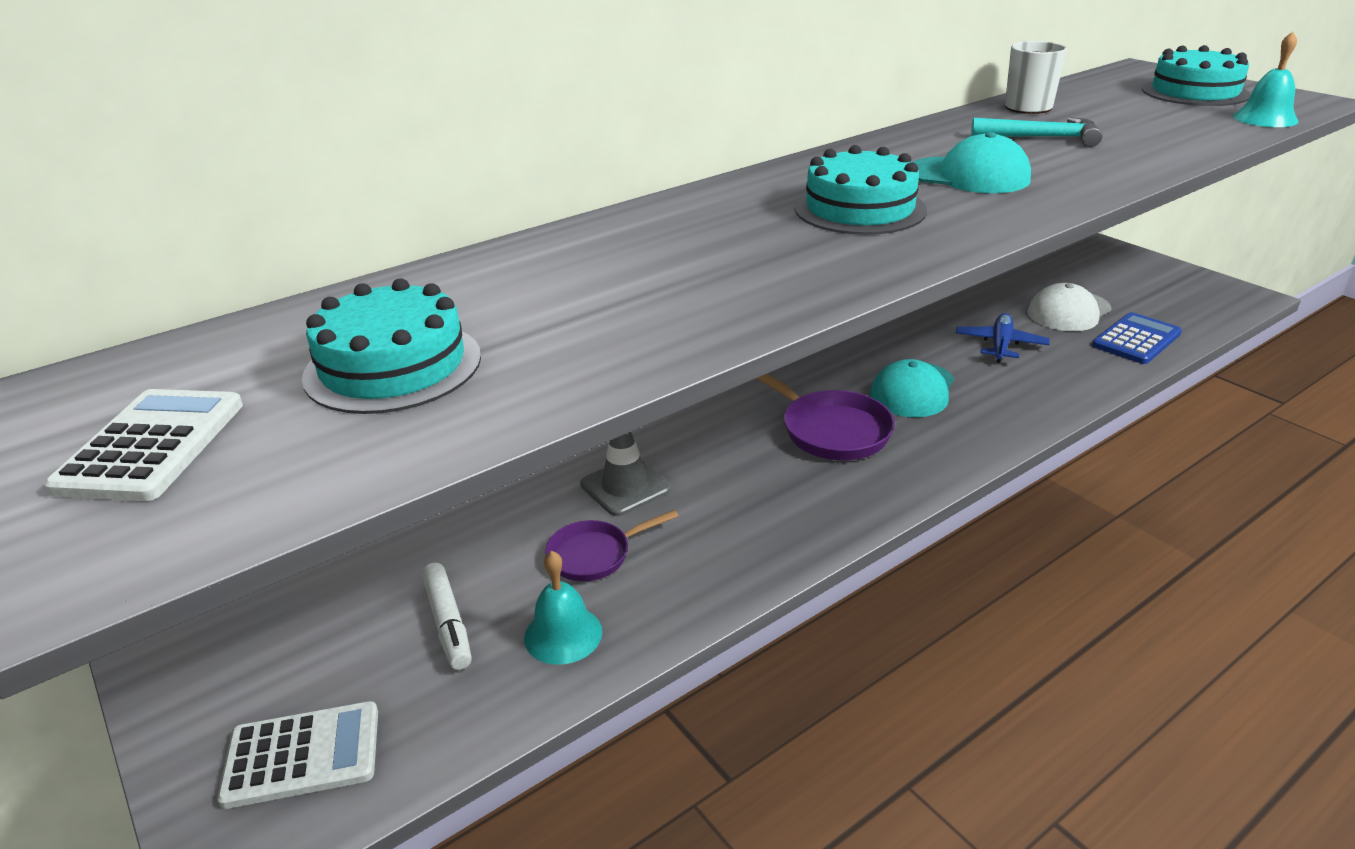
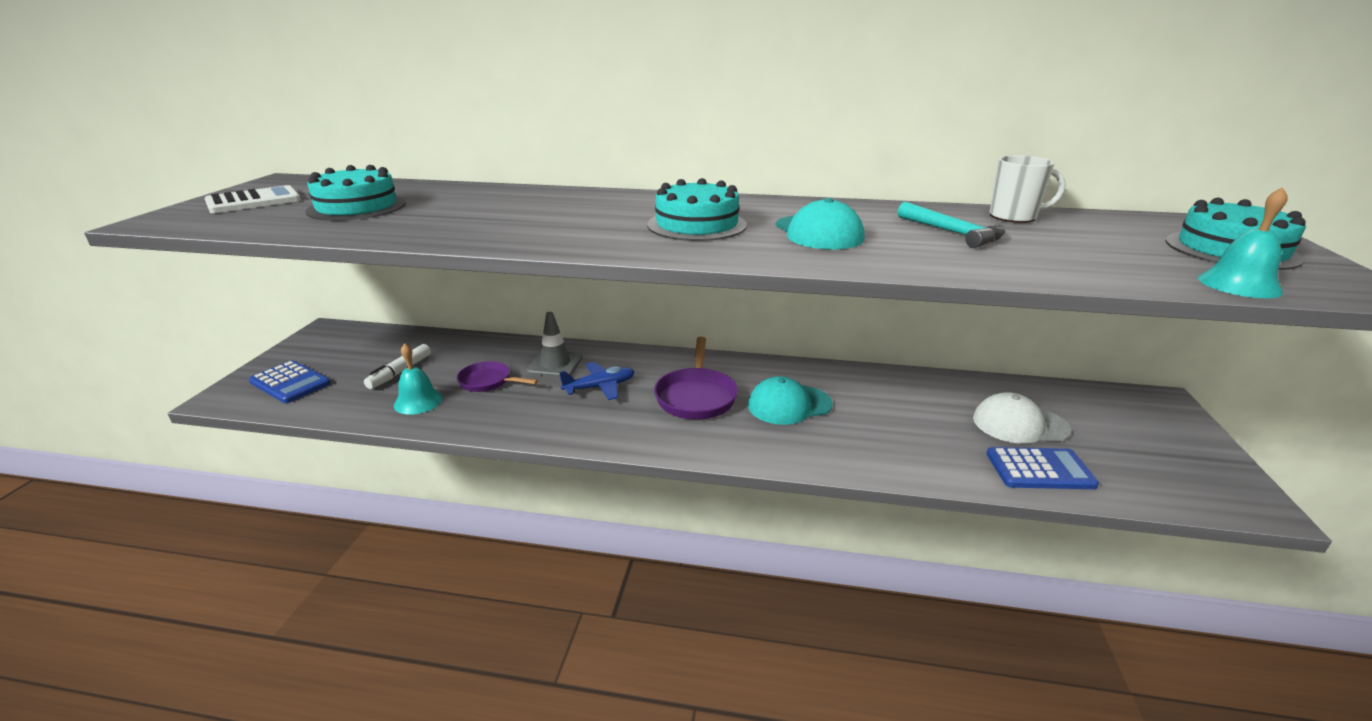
camera: 45 degrees right, 5 degrees down
white calculator [217,701,378,809] -> blue calculator [249,360,331,403]
blue plane [956,313,1050,363] -> blue plane moved to [559,362,634,400]

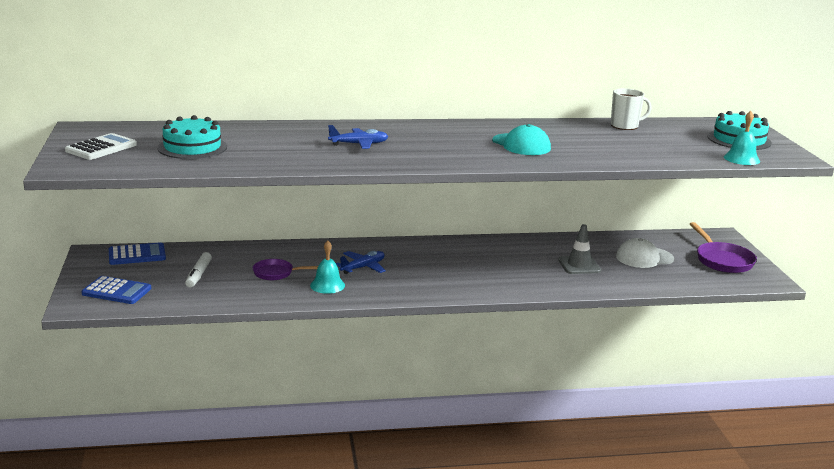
camera: 20 degrees left, 5 degrees down
turquoise bell [394,343,443,415] -> turquoise bell moved to [310,241,345,294]
grey traffic cone [526,312,583,377] -> grey traffic cone moved to [558,224,601,274]
turquoise cake [647,178,747,241] -> none
purple pan [654,337,738,419] -> purple pan moved to [690,222,757,273]
turquoise cap [748,376,833,425] -> none
turquoise hammer [898,202,1005,248] -> none
blue calculator [986,447,1099,489] -> blue calculator moved to [109,242,166,265]
none -> blue plane [328,125,388,149]

